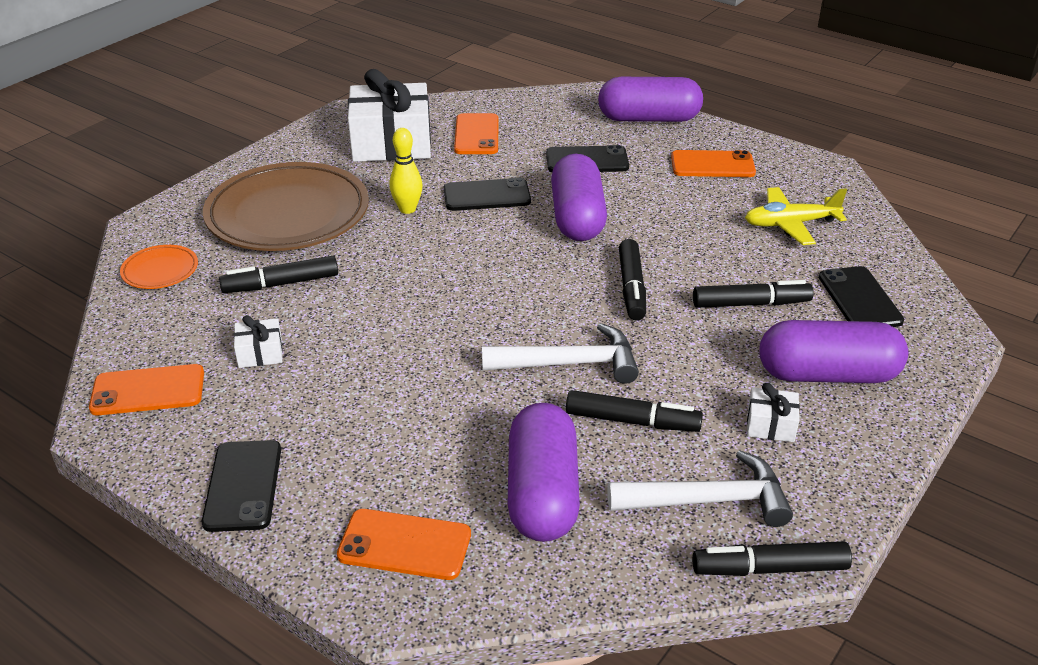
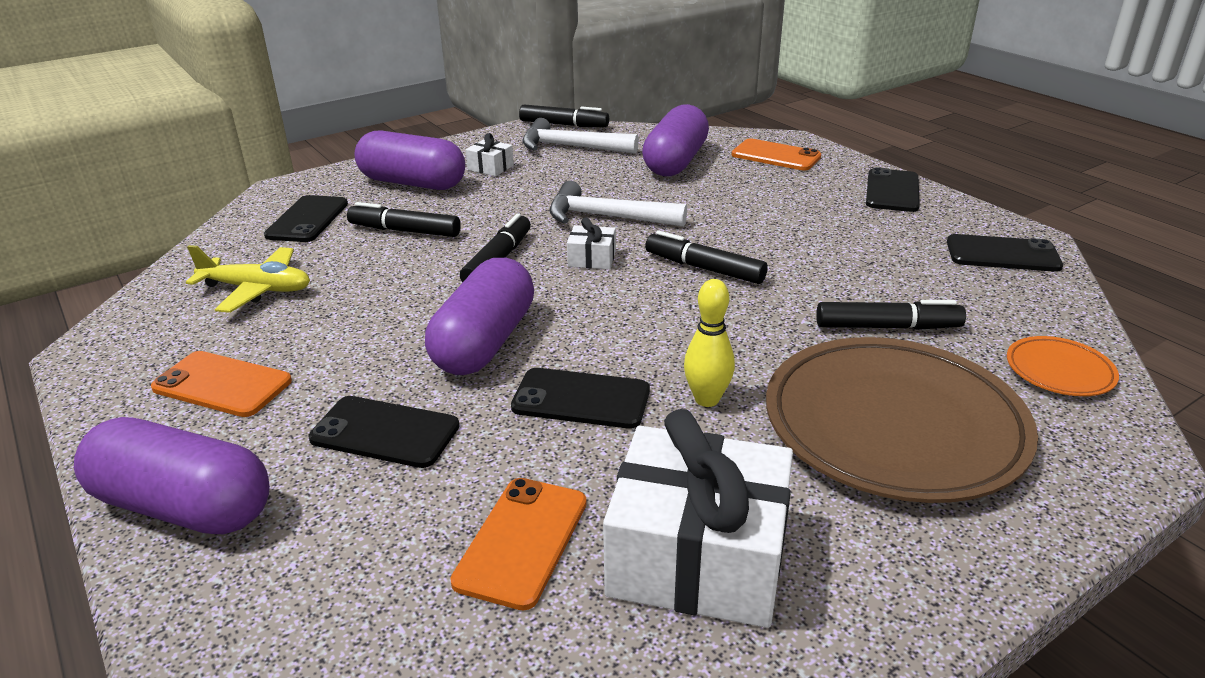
camera: 160 degrees left, 5 degrees down
orange phone [89,364,204,415] -> black phone [947,234,1063,272]
white gift [234,315,283,368] -> white gift moved to [567,218,616,269]
black marker [566,390,703,432] -> black marker moved to [645,231,768,284]

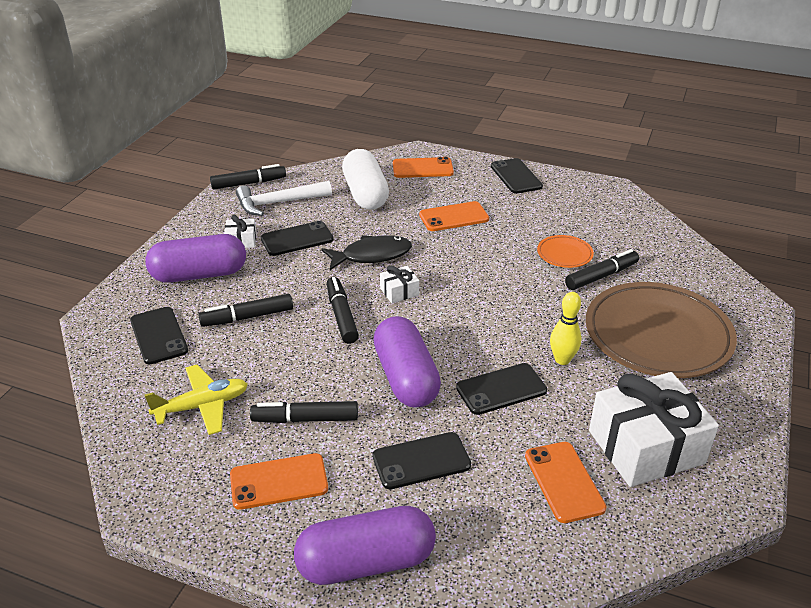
camera: 35 degrees left, 5 degrees up
white hammer [549,181,687,227] -> black fish [322,235,412,270]
purple capsule [642,104,709,176] -> white capsule [342,149,389,210]
black marker [645,231,768,284] -> black marker moved to [250,401,358,423]
black phone [947,234,1063,272] -> black phone moved to [261,221,334,256]
orange plate [1007,336,1119,396] -> orange plate moved to [537,235,594,268]
none -> orange phone [419,201,489,231]

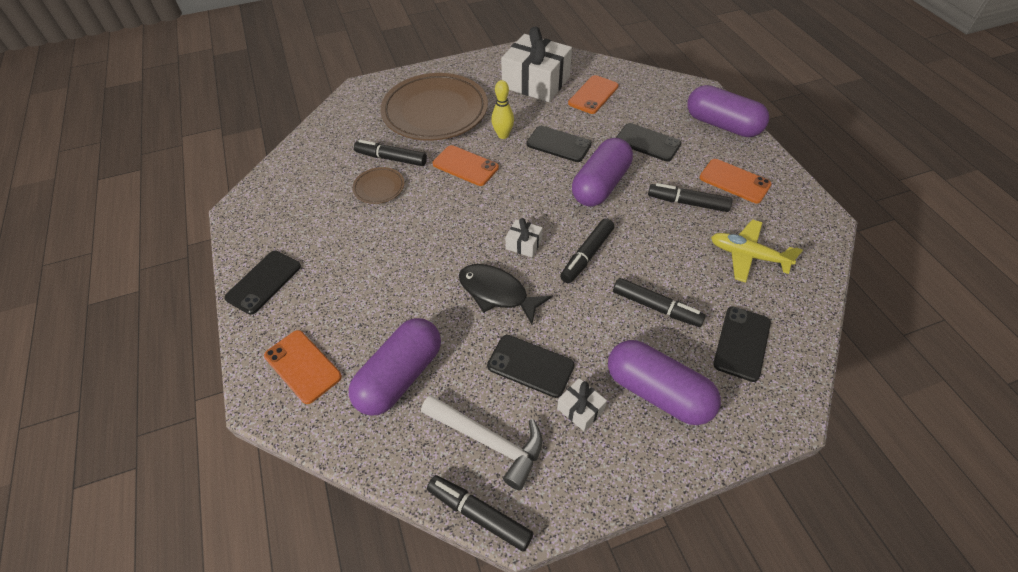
camera: 130 degrees left, 15 degrees up
black marker [250,401,358,423] -> black marker turned 150 degrees clockwise [648,183,733,212]
white capsule [342,149,389,210] -> purple capsule [349,318,441,416]
orange phone [419,201,489,231] -> orange phone moved to [433,145,499,186]
orange plate [537,235,594,268] -> brown plate [352,167,404,204]

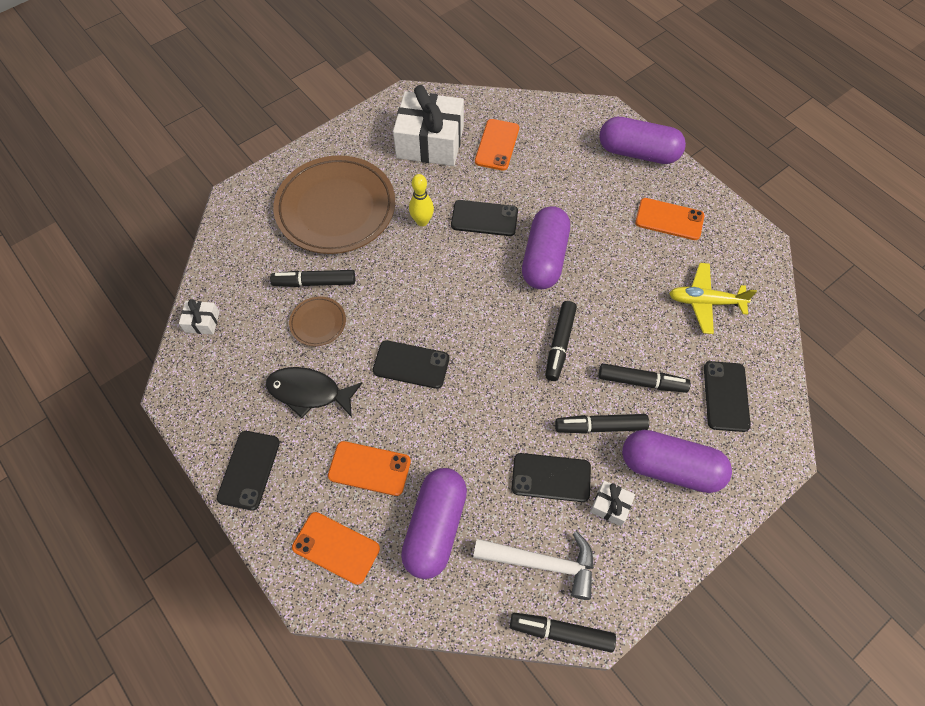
camera: 20 degrees left, 10 degrees up
orange phone [433,145,499,186] -> orange phone moved to [328,441,411,496]
black fish [459,264,552,324] -> black fish moved to [266,367,362,418]
white gift [505,218,543,258] -> white gift moved to [179,299,220,335]
black phone [616,123,681,161] -> black phone moved to [373,340,449,389]
black marker [648,183,733,212] -> black marker moved to [555,414,649,434]

